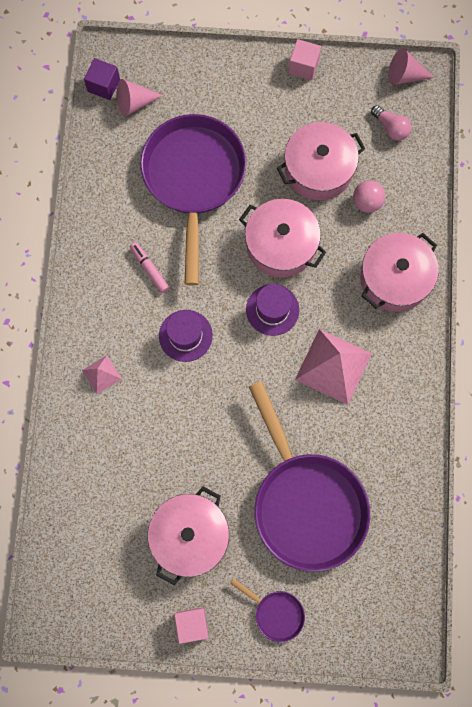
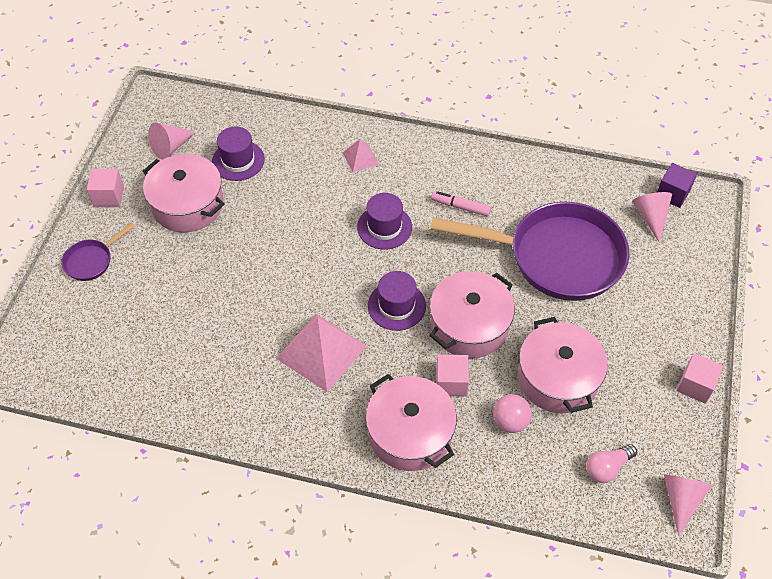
camera: 100 degrees right, 20 degrees down
pink marker [130,242,170,293] -> pink marker turned 135 degrees counterclockwise [431,191,491,217]
purple pan [249,381,370,572] -> none
none -> pink cone [148,122,196,160]
none -> purple hat [212,127,265,181]
none -> pink cube [436,354,469,396]

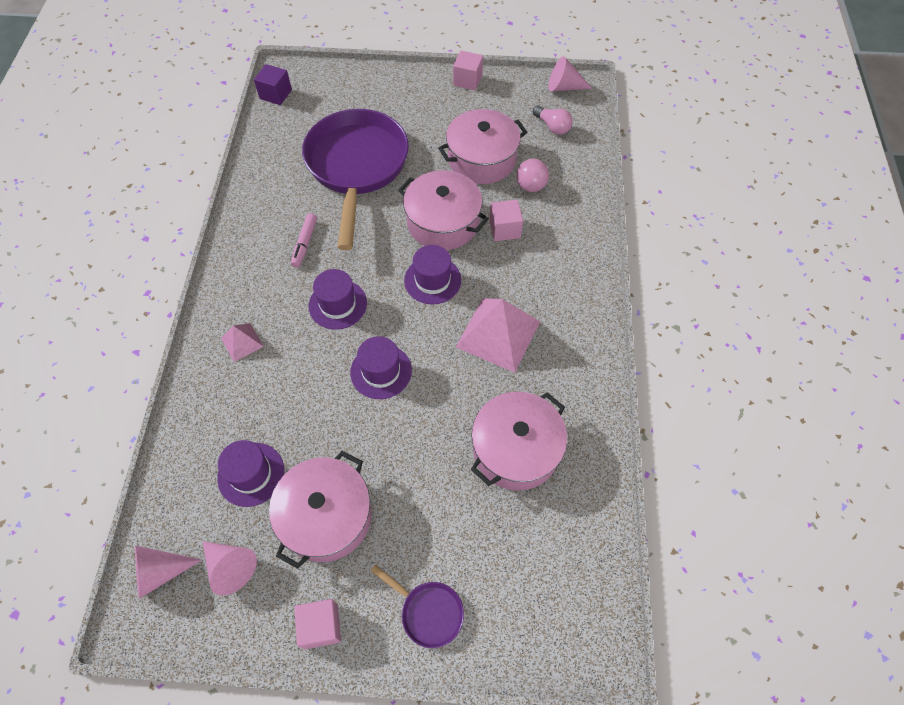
camera: 100 degrees left, 5 degrees up
pink pot [366,374,457,471] -> pink pot moved to [471,392,567,491]
pink cone [632,192,672,243] -> pink cone moved to [135,546,202,599]
none -> purple hat [350,336,412,399]

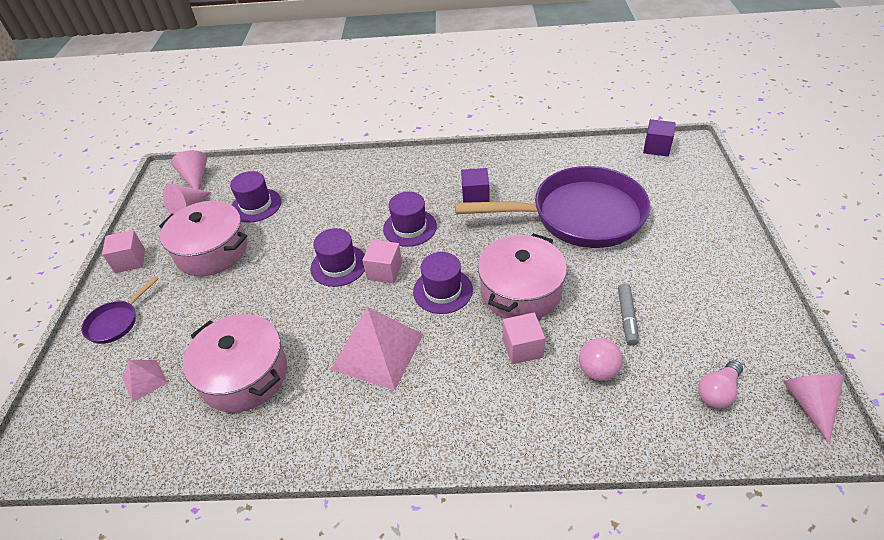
camera: 90 degrees right, 15 degrees down
pink pyramid [221,323,264,362] -> pink pyramid moved to [122,360,168,402]
pink marker [291,213,317,268] -> purple cube [461,168,490,203]
pink pot [438,109,527,184] -> grey marker [618,283,639,346]
pink cube [453,51,483,90] -> pink cube moved to [363,240,402,283]

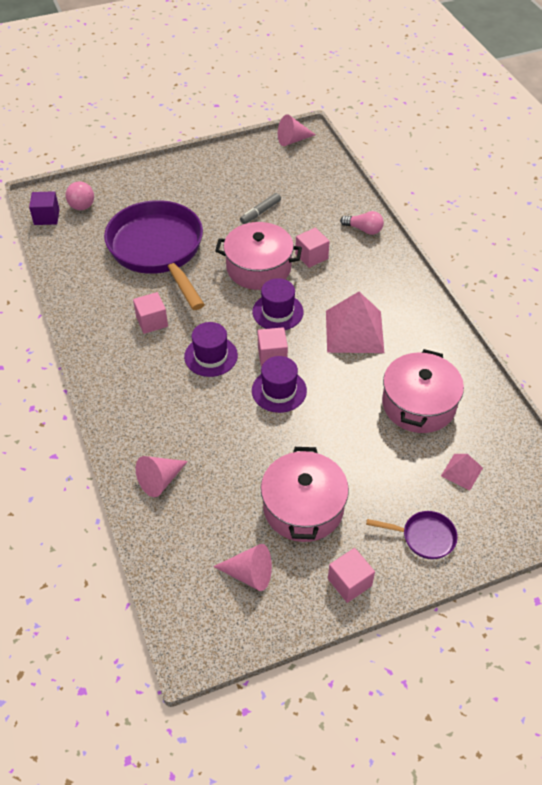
camera: 115 degrees left, 5 degrees up
pink cone [171,150,207,190] -> pink cone moved to [136,456,188,497]
purple hat [230,171,281,223] -> none
purple cube [461,168,490,203] -> pink cube [133,292,168,334]
pink ball [579,338,623,381] -> pink ball moved to [65,182,94,210]
grey marker [618,283,639,346] -> grey marker turned 150 degrees clockwise [240,193,281,224]
pink light bulb [698,360,743,408] -> pink light bulb moved to [340,211,384,235]

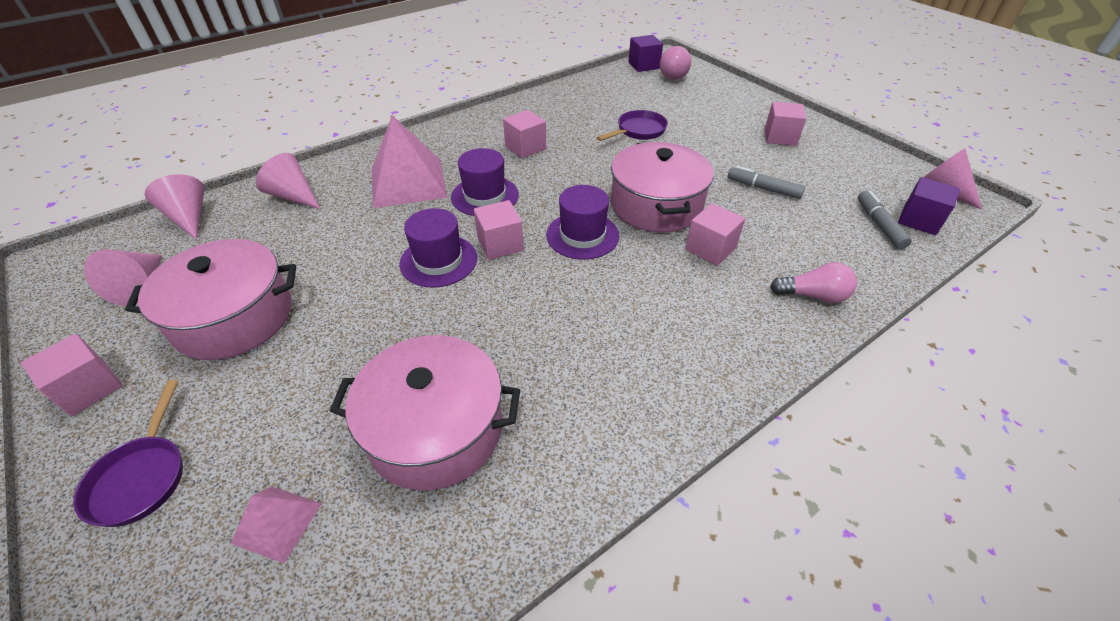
camera: 75 degrees right, 5 degrees down
purple pan [104,200,205,310] -> purple pan [597,110,668,141], size x0.42
pink pyramid [326,292,384,353] -> pink pyramid moved to [372,115,447,208]
pink light bulb [340,211,384,235] -> pink light bulb turned 90 degrees counterclockwise [770,262,857,303]
none -> pink cone [145,174,205,240]
none -> pink cube [765,102,807,146]
none -> grey marker [858,191,912,249]
none -> purple cube [898,177,960,235]

